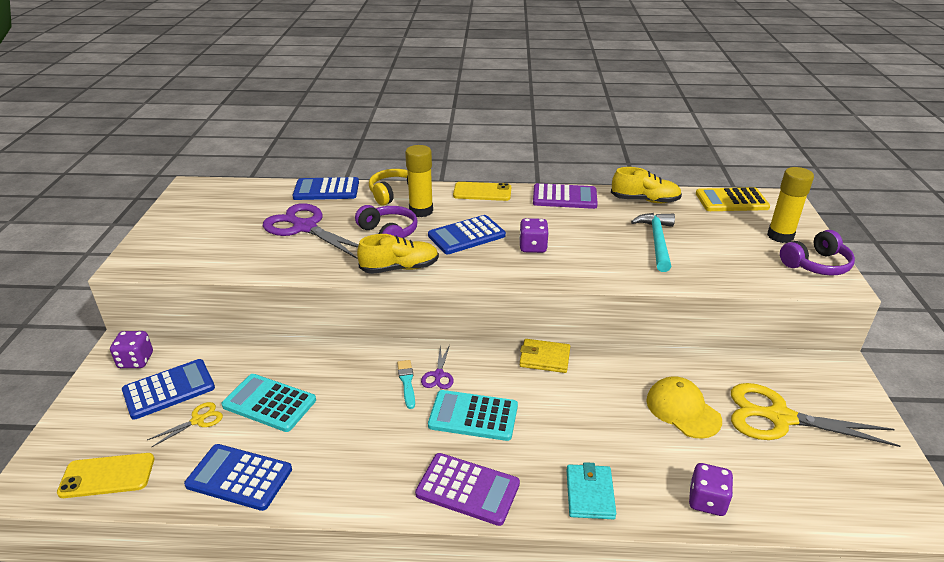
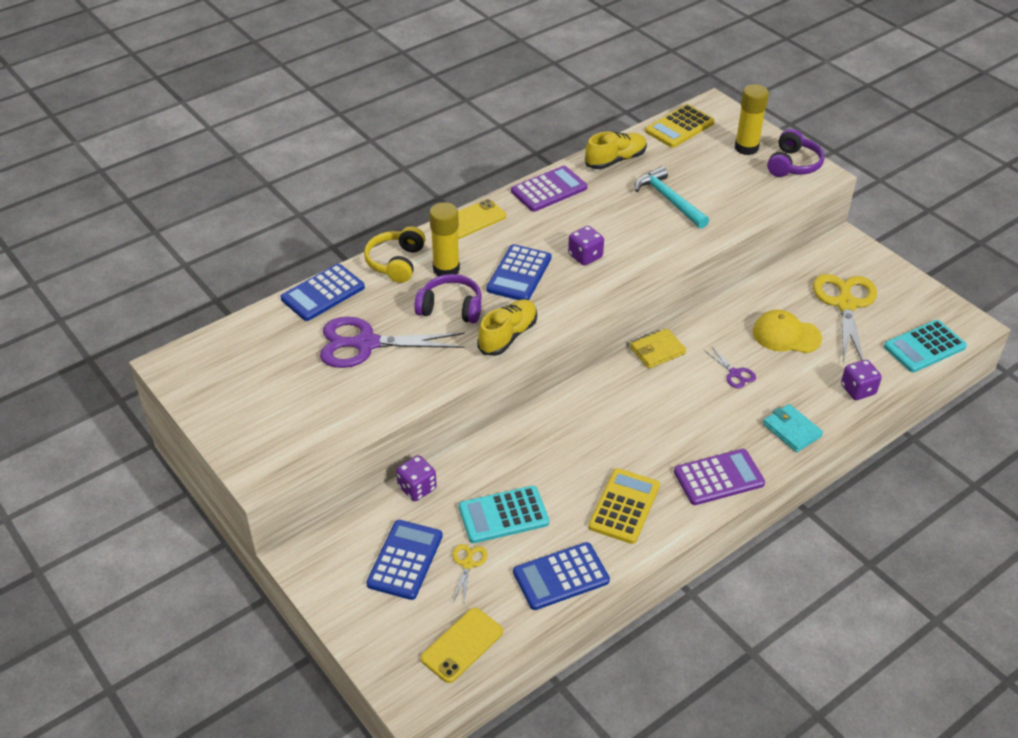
camera: 40 degrees left, 10 degrees up
purple dice [110,331,153,368] -> purple dice moved to [396,455,437,501]
turquoise brush [397,360,415,409] -> none
purple scissors [421,345,454,389] -> purple scissors moved to [704,346,756,388]
turquoise calculator [428,390,518,441] -> turquoise calculator moved to [884,320,967,373]
yellow scissors [731,383,900,447] -> yellow scissors turned 120 degrees clockwise [813,274,877,364]
none -> yellow calculator [588,468,660,544]

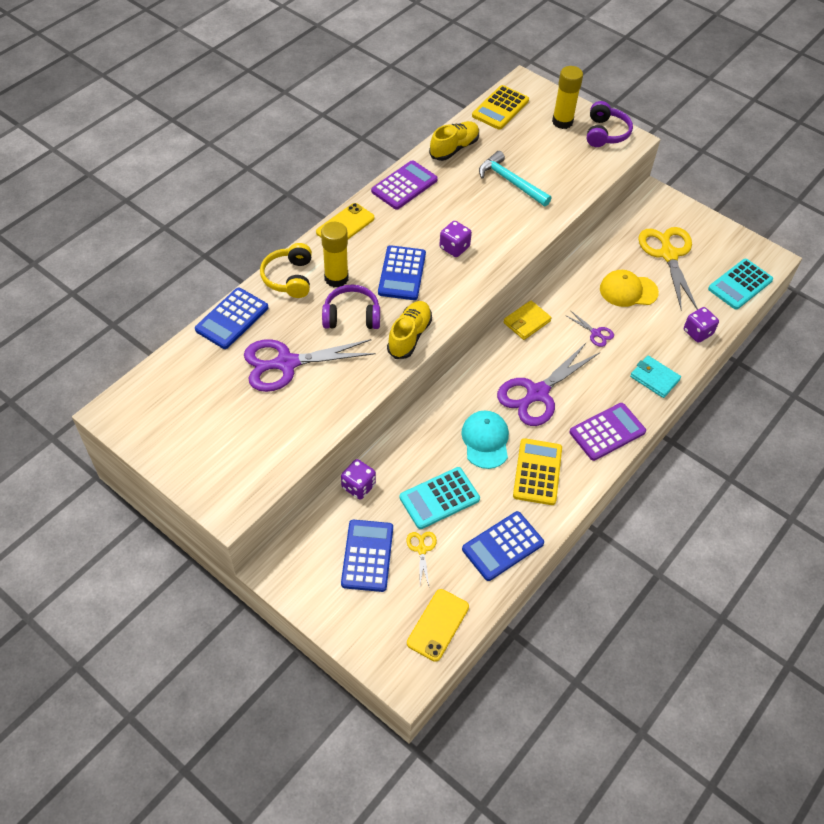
camera: 15 degrees left, 10 degrees up
none -> turquoise cap [461,410,509,469]
none -> purple scissors [497,343,600,426]

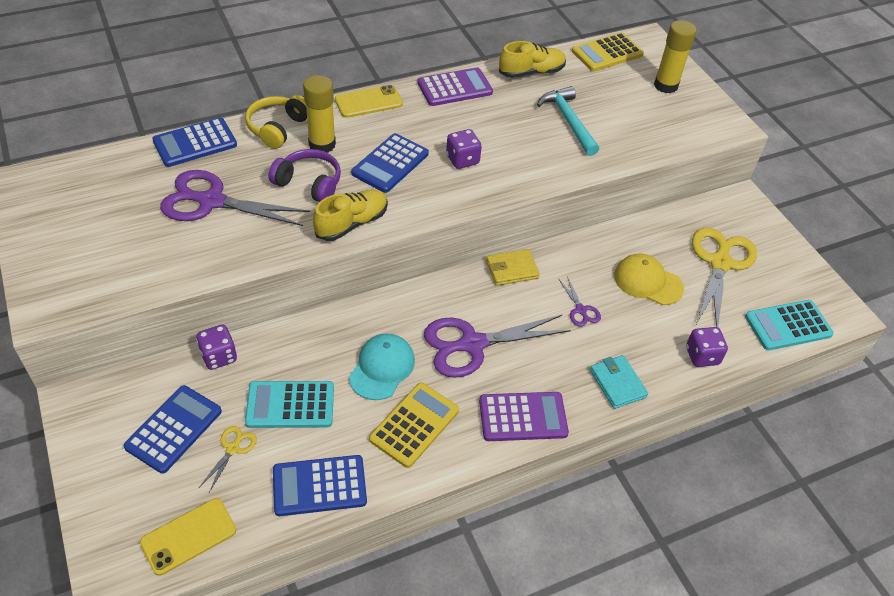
camera: 25 degrees right, 5 degrees down
purple headphones [587,101,633,147] -> none

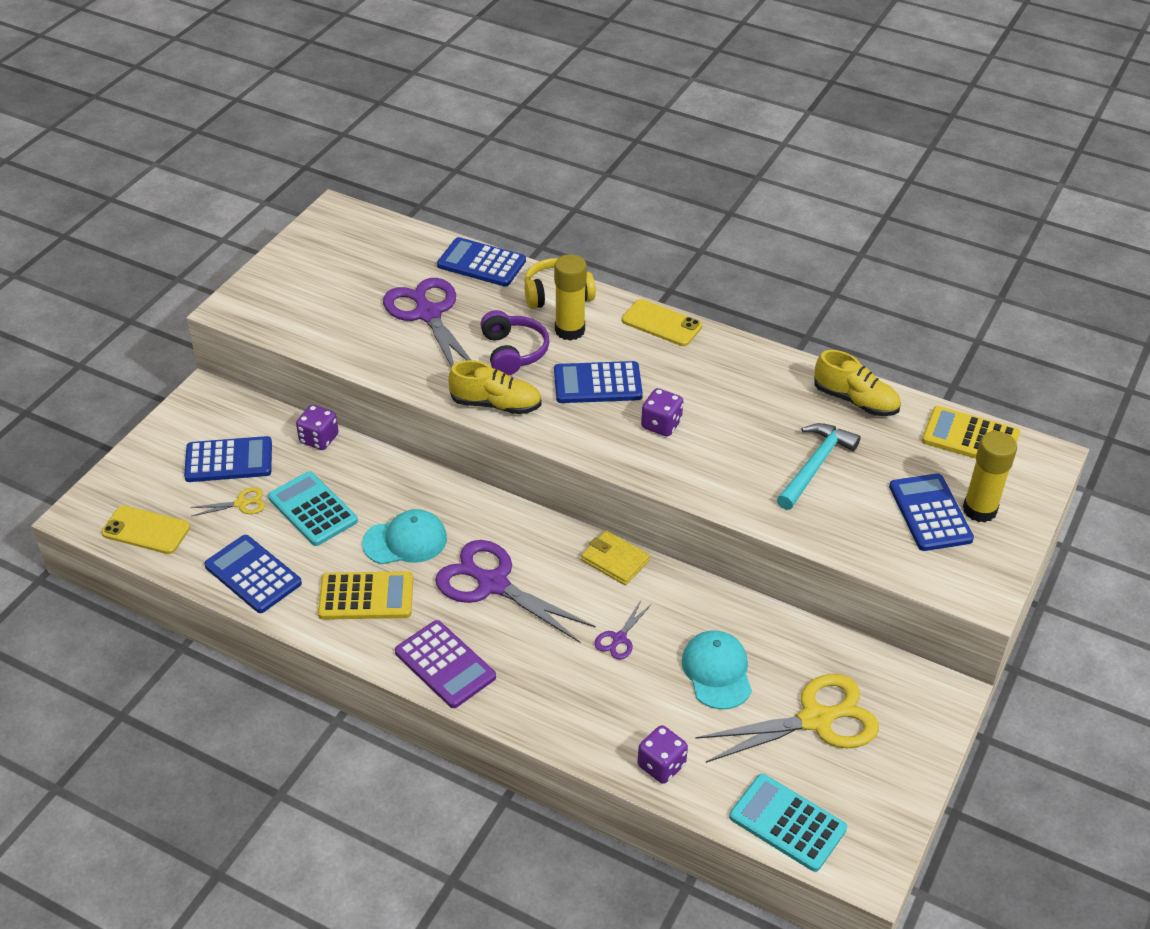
camera: 55 degrees right, 5 degrees down
purple calculator [418,67,493,106] -> none
turquoise wallet [590,355,648,409] -> none
yellow cap [614,254,684,305] -> turquoise cap [682,631,752,709]
none -> blue calculator [889,474,974,551]

